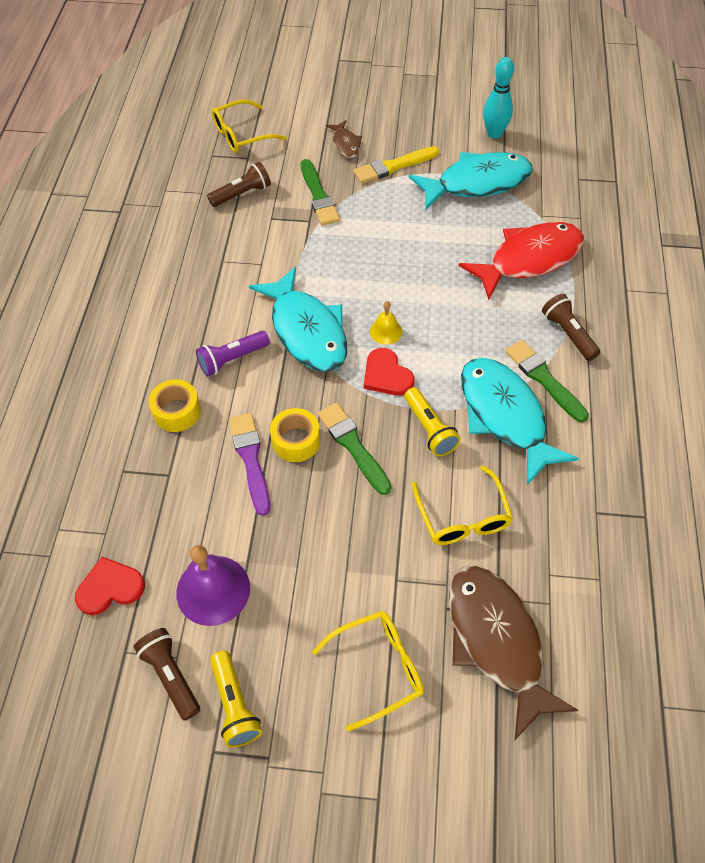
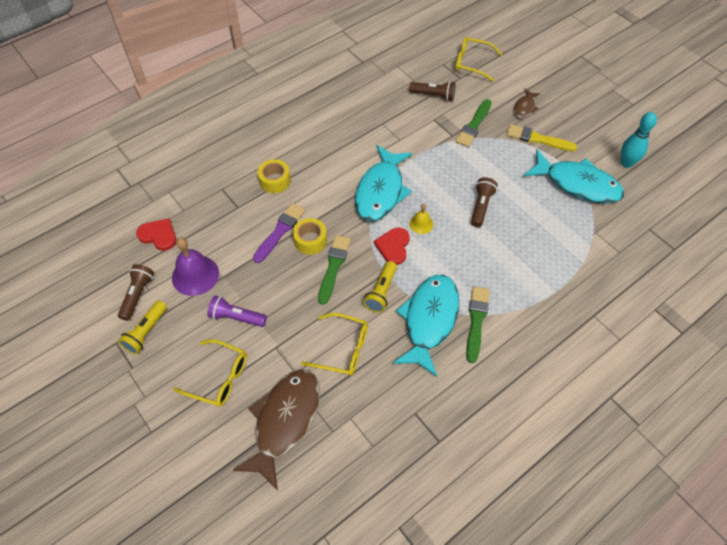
camera: 45 degrees right, 0 degrees up
purple flashlight [196,331,270,376] -> purple flashlight moved to [207,295,267,327]
yellow glasses [412,466,513,545] -> yellow glasses turned 105 degrees counterclockwise [301,313,368,376]
red fish [459,222,584,300] -> none
brown flashlight [542,294,600,361] -> brown flashlight moved to [471,177,498,227]

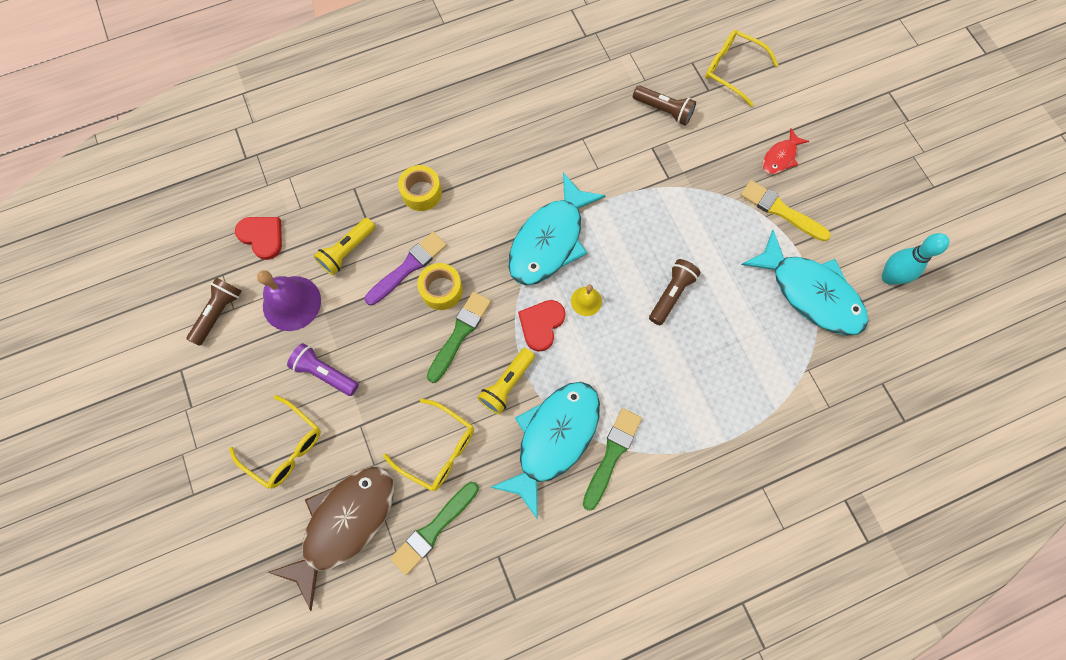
camera: 15 degrees right, 15 degrees up
yellow flashlight [118,301,167,354] -> yellow flashlight moved to [314,218,375,275]
green brush [455,99,492,147] -> green brush moved to [390,482,479,575]
brown fish [513,89,540,118] -> red fish [762,128,809,174]

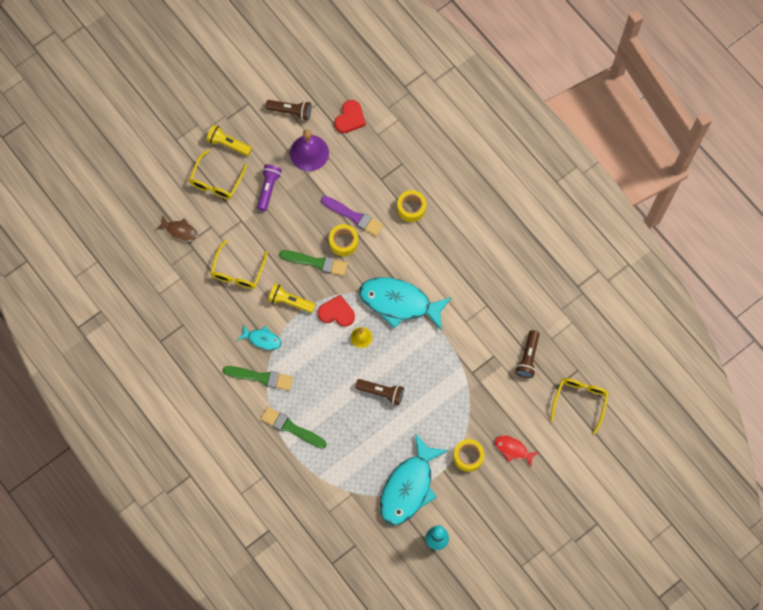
camera: 75 degrees right, 0 degrees up
brown fish [268,466,394,611] -> brown fish [155,215,198,242], size x0.48
yellow flashlight [314,218,375,275] -> yellow flashlight moved to [206,125,252,156]
green brush [390,482,479,575] -> green brush moved to [261,407,327,449]
turquoise fish [490,382,600,520] -> turquoise fish [238,325,281,350], size x0.48
yellow brush [741,180,831,241] -> yellow tape [453,439,484,472]

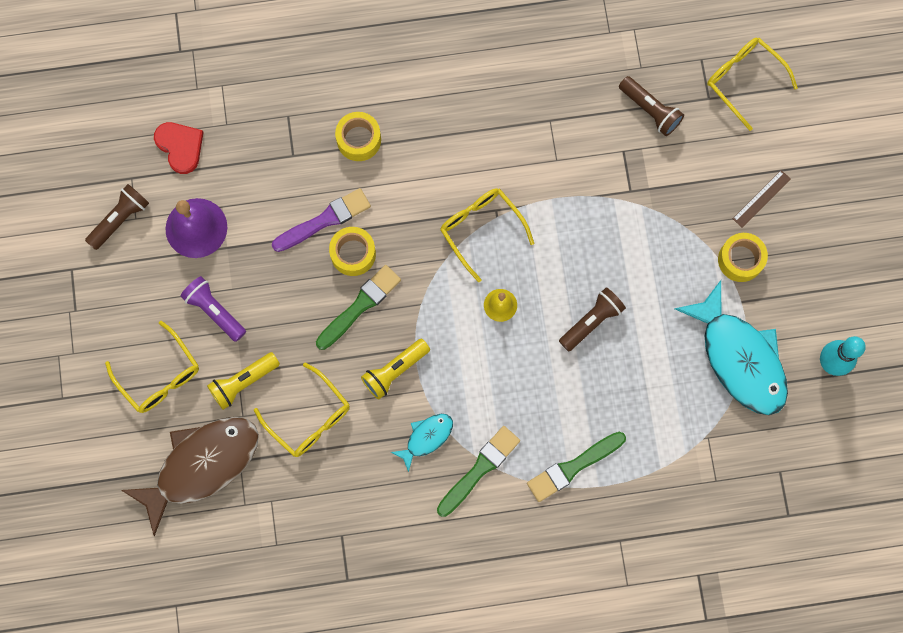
camera: 60 degrees left, 5 degrees up
brown fish [155,215,198,242] -> brown fish [121,417,259,536], size x2.10
yellow flashlight [206,125,252,156] -> yellow flashlight moved to [207,352,280,410]
red heart [318,295,355,326] -> none
turquoise fish [359,277,452,331] -> yellow glasses [440,188,534,282]
red fish [494,436,538,466] -> brown ruler [733,170,790,227]

